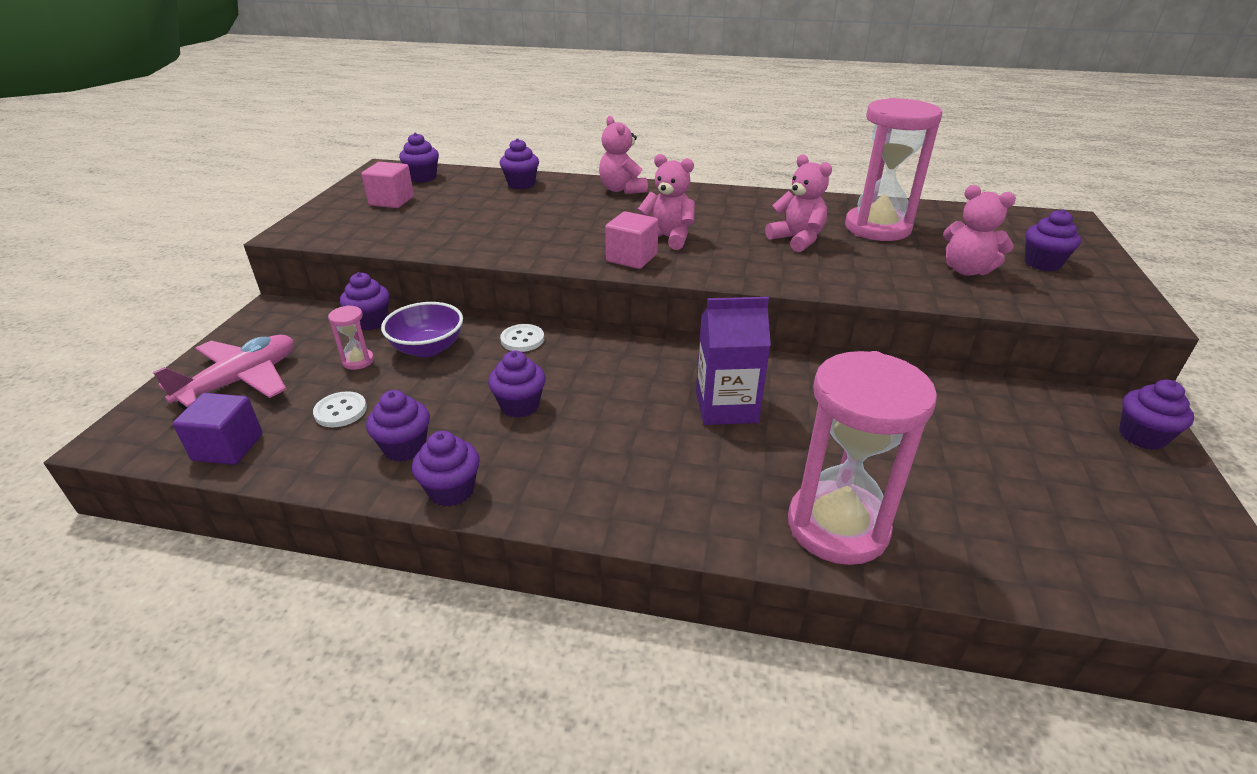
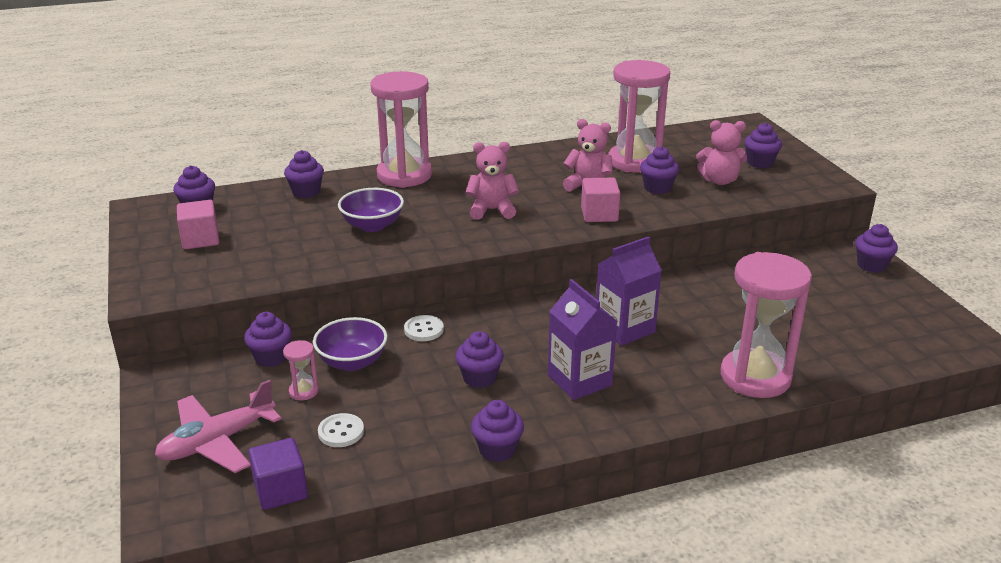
camera: 30 degrees left, 5 degrees down
pink plane [153,335,294,409] -> pink plane turned 135 degrees counterclockwise [155,380,282,473]
purple cupcake [366,390,430,462] -> purple cupcake moved to [640,146,679,194]
pink teddy bear [599,116,648,194] -> pink hourglass [370,71,432,188]
pink cube [605,211,658,269] -> pink cube moved to [581,178,620,222]
none -> purple bowl [338,188,404,232]
none -> purple carton [548,279,617,400]

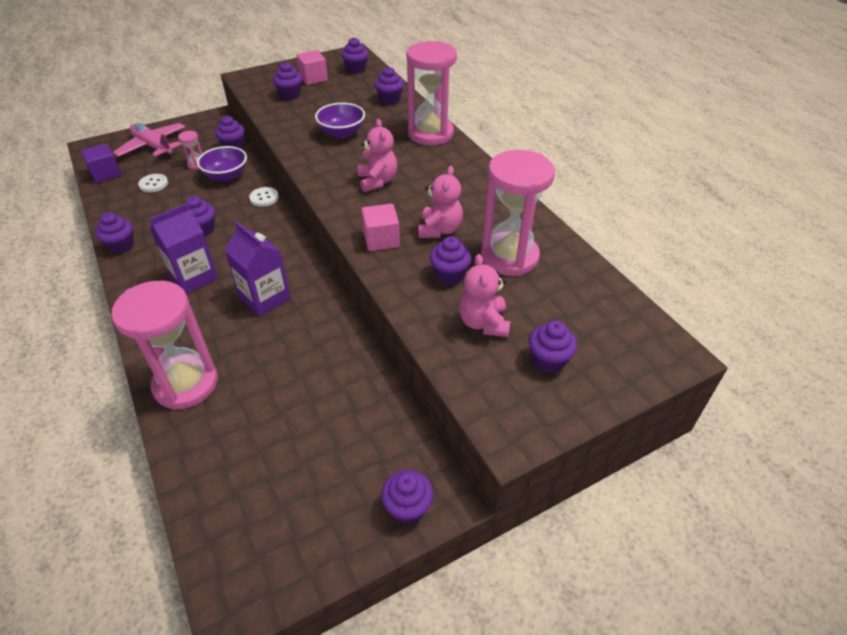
camera: 80 degrees right, 15 degrees up
none -> purple cupcake [273,62,302,100]

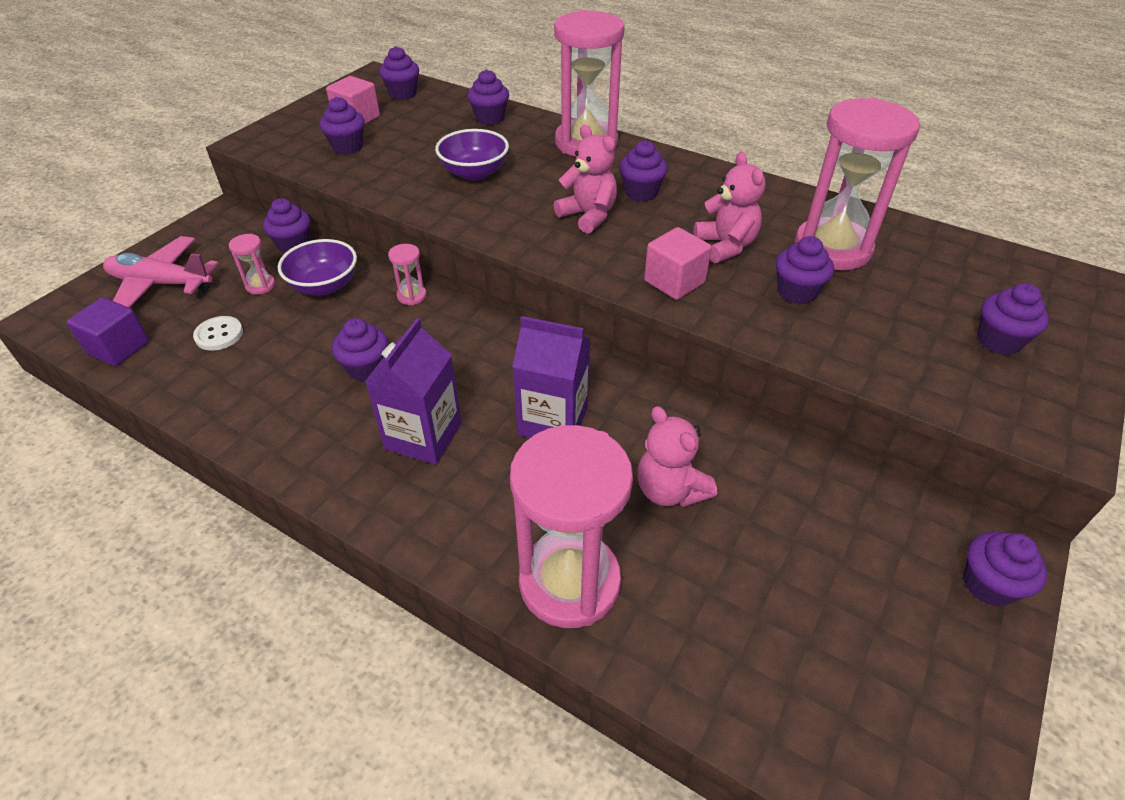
camera: 30 degrees left, 0 degrees up
purple cupcake [95,212,134,254] -> purple cupcake moved to [619,140,668,201]
white button [249,187,279,207] -> pink hourglass [388,244,427,305]
pink teddy bear [459,254,510,337] -> pink teddy bear moved to [637,406,717,507]

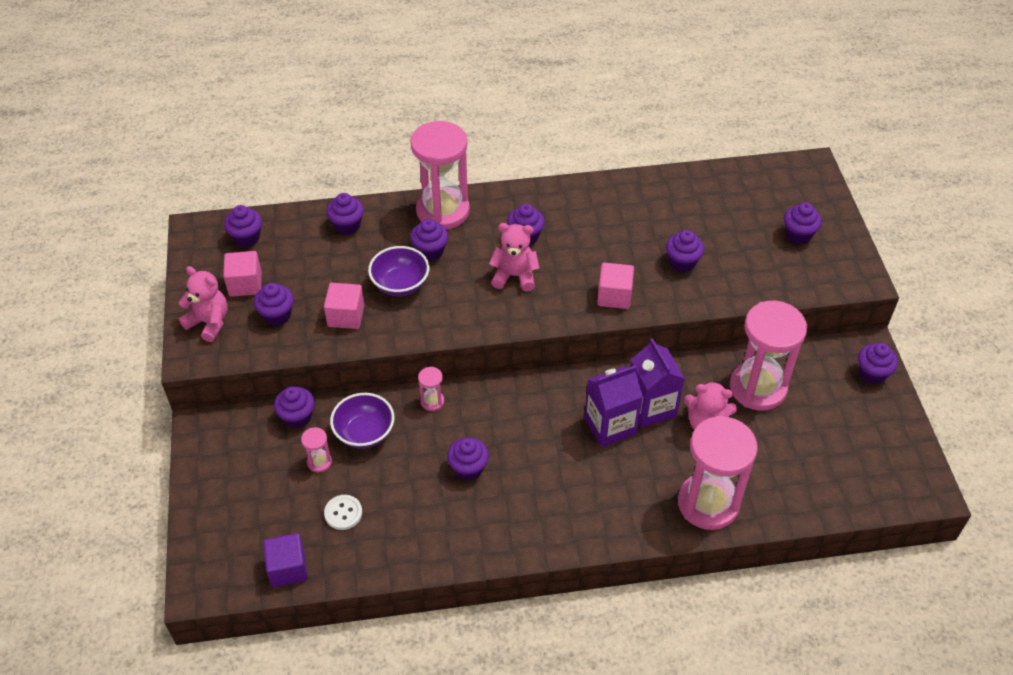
camera: 40 degrees left, 5 degrees up
pink plane [103,236,219,308] -> none
purple carton [365,318,461,465] -> purple carton moved to [630,338,685,428]
pink teddy bear [694,152,765,263] -> pink teddy bear moved to [179,266,228,342]
pink hourglass [794,98,920,270] -> pink hourglass moved to [730,301,807,411]
none -> pink cube [324,283,364,329]
none -> purple cupcake [410,219,448,261]

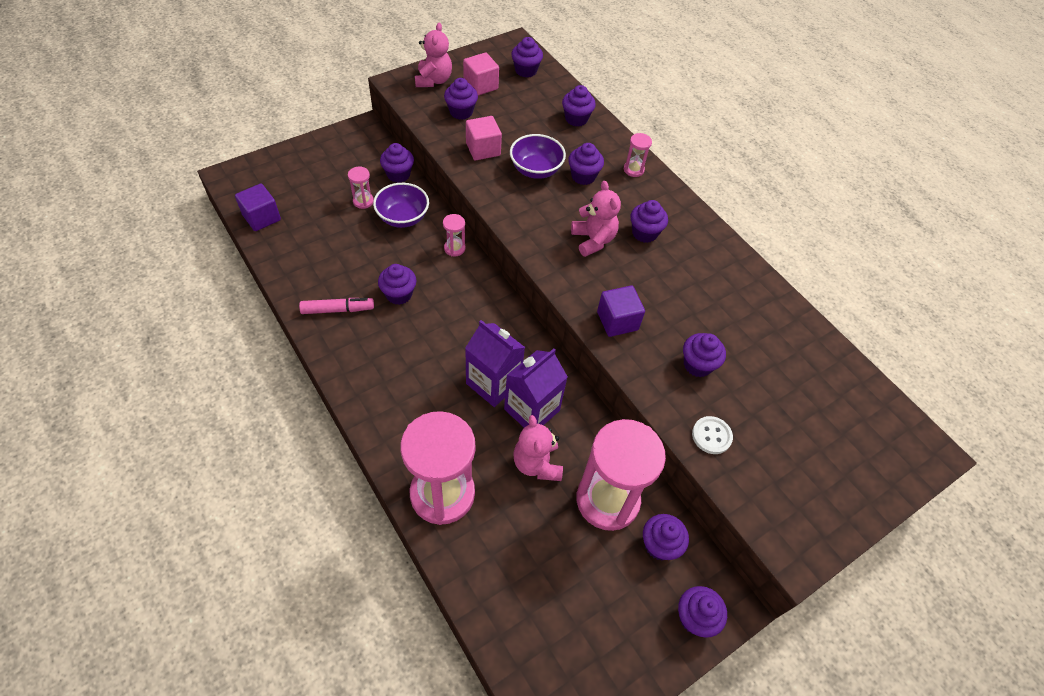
camera: 60 degrees right, 5 degrees up
white button [324,495,362,530] -> white button moved to [692,416,733,454]
pink hourglass [410,121,470,230] -> pink hourglass [624,133,652,177], size x0.41
pink cube [597,262,634,309] -> purple cube [597,286,645,337]
purple cupcake [784,202,822,245] -> purple cupcake moved to [643,514,689,560]
none -> pink marker [299,298,374,314]

